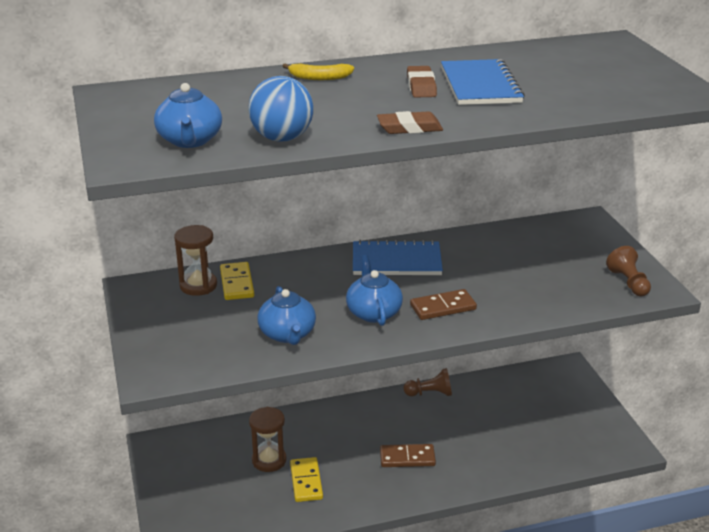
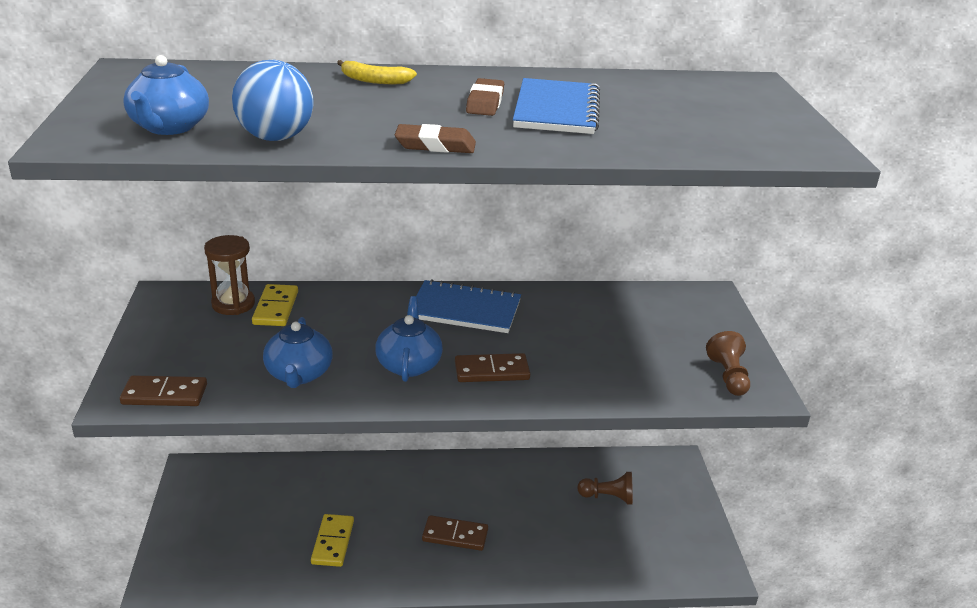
camera: 10 degrees right, 0 degrees up
brown hourglass [249,407,286,472] -> none
brown pawn [404,368,452,396] -> brown pawn moved to [577,472,633,505]
none -> brown domino [120,375,207,406]

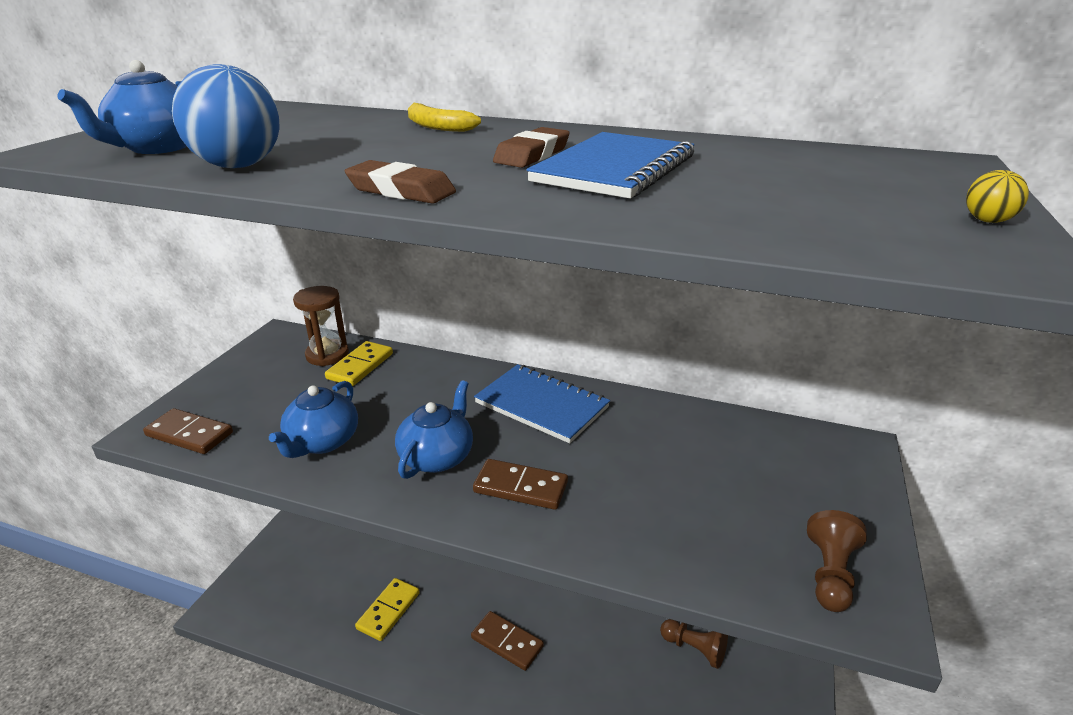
camera: 25 degrees right, 0 degrees up
none -> yellow ball [966,170,1029,223]

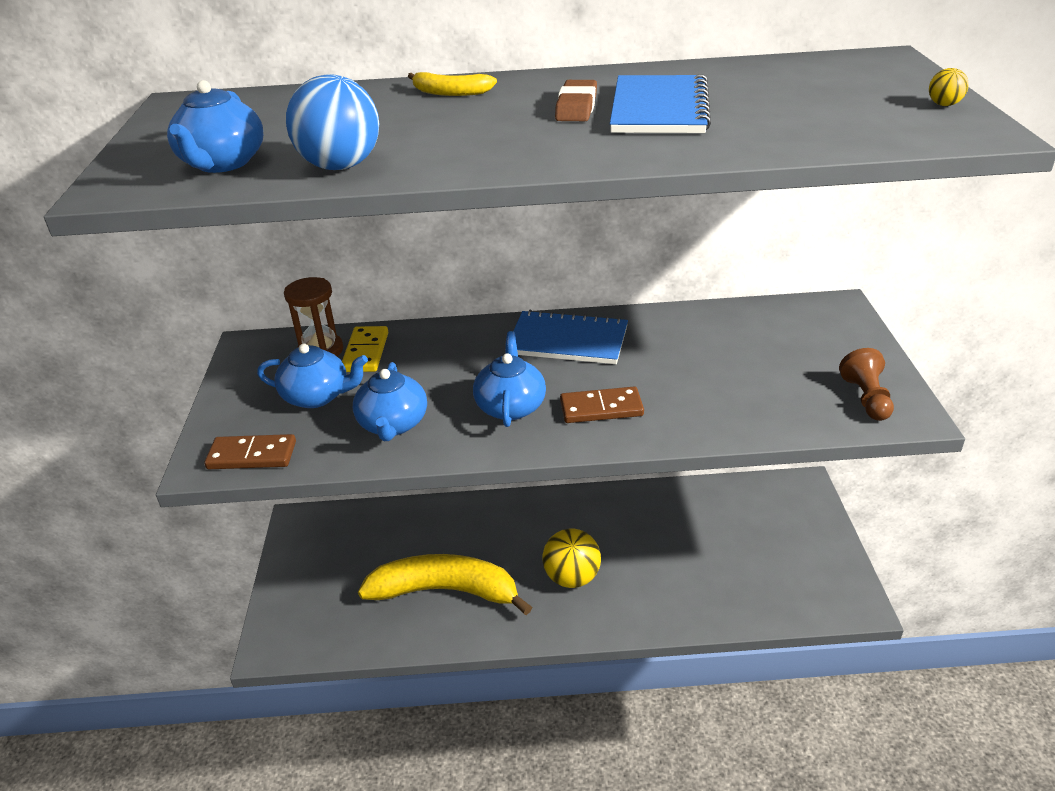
camera: 20 degrees left, 5 degrees up
brown eraser [345,160,456,204] -> none
yellow domino [355,578,420,641] -> yellow banana [358,554,532,615]
brown domino [471,611,544,671] -> yellow ball [542,529,601,588]
brown pawn [660,619,728,669] -> none
none -> blue teapot [257,344,368,408]

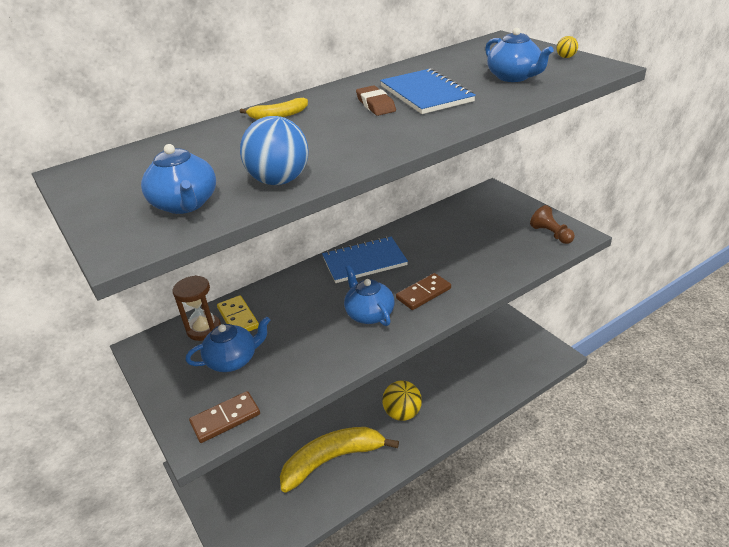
camera: 30 degrees left, 0 degrees up
blue teapot [353,362,427,441] -> blue teapot moved to [485,28,554,82]

